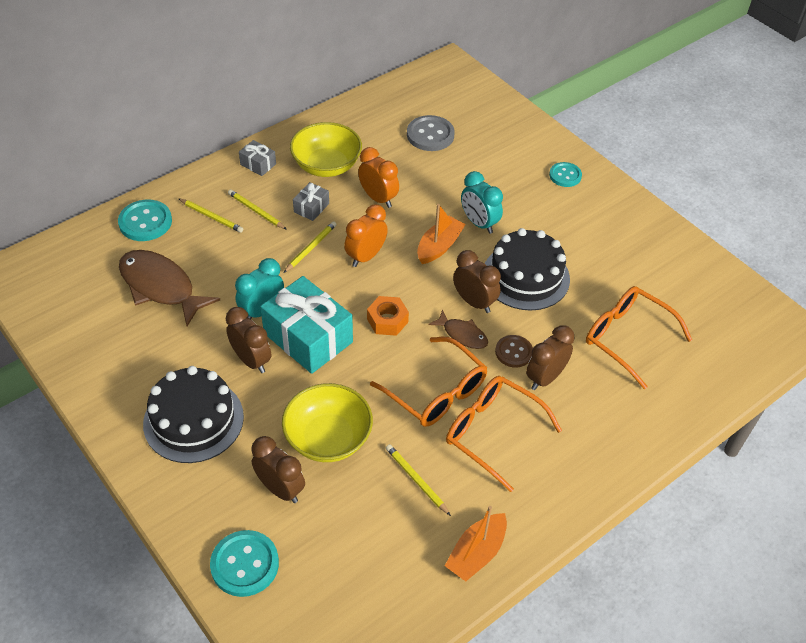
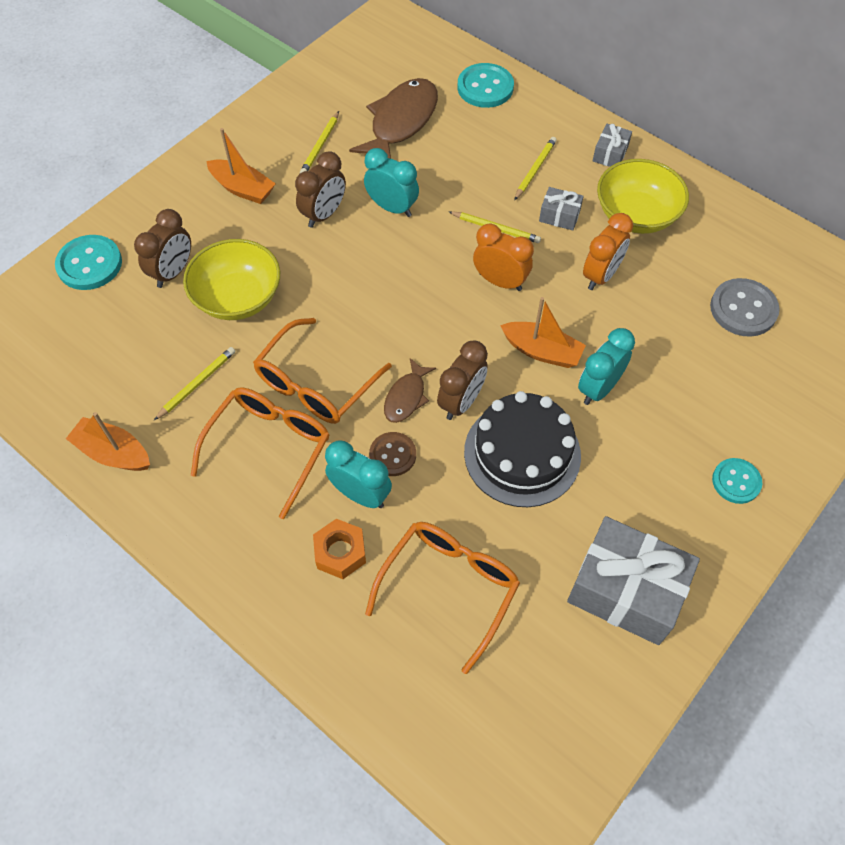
camera: 80 degrees right, 10 degrees up
black cake [143,366,244,463] -> orange boat [206,128,276,204]
yellow pencil [178,198,243,233] -> yellow pencil moved to [300,111,339,173]
turquoise gift [260,276,353,374] -> none
orange nut [367,296,409,336] -> orange nut moved to [313,519,366,579]
brown clock [526,325,575,390] -> turquoise clock [325,440,392,508]
none -> grey gift [567,516,700,645]

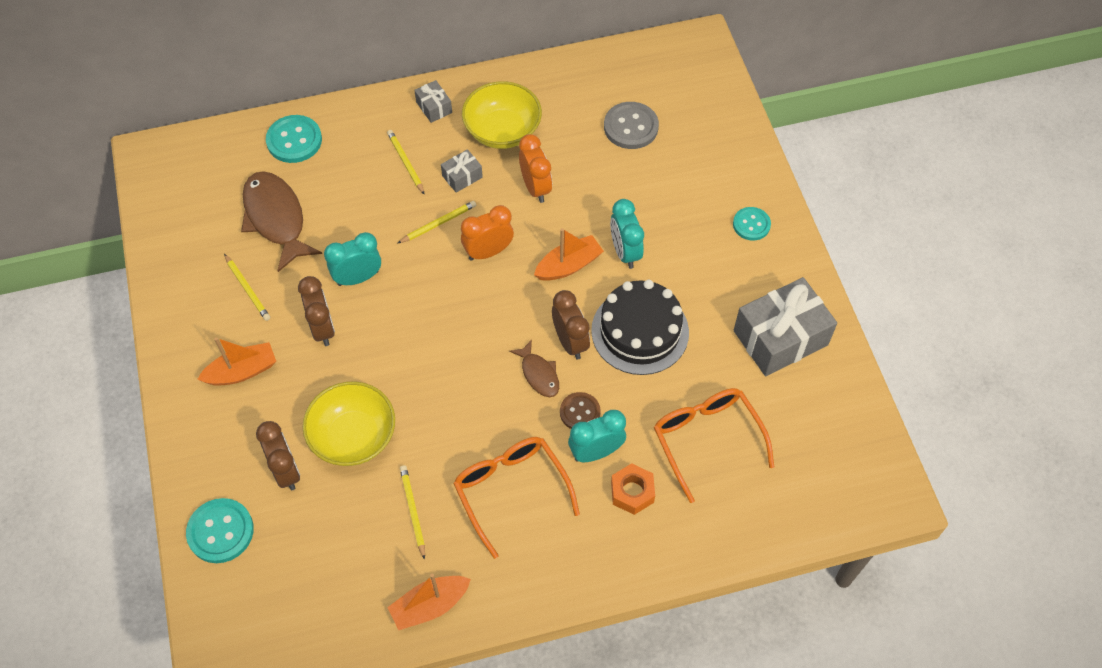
camera: 55 degrees left, 0 degrees up
orange glasses [253,318,392,424] -> none

